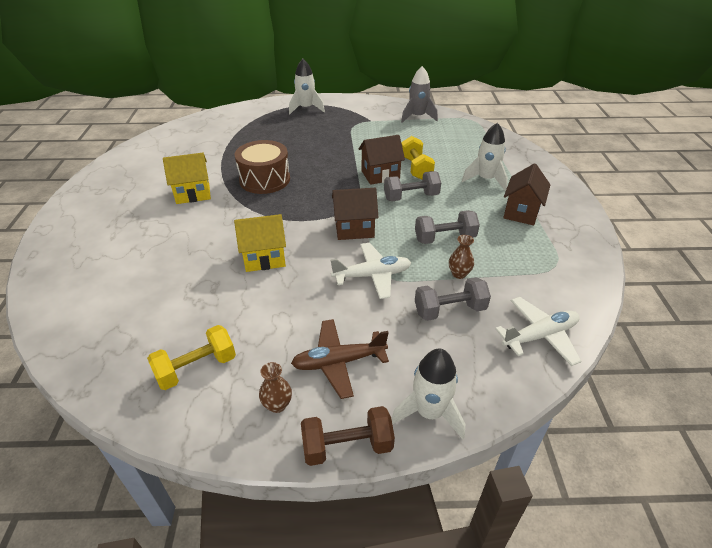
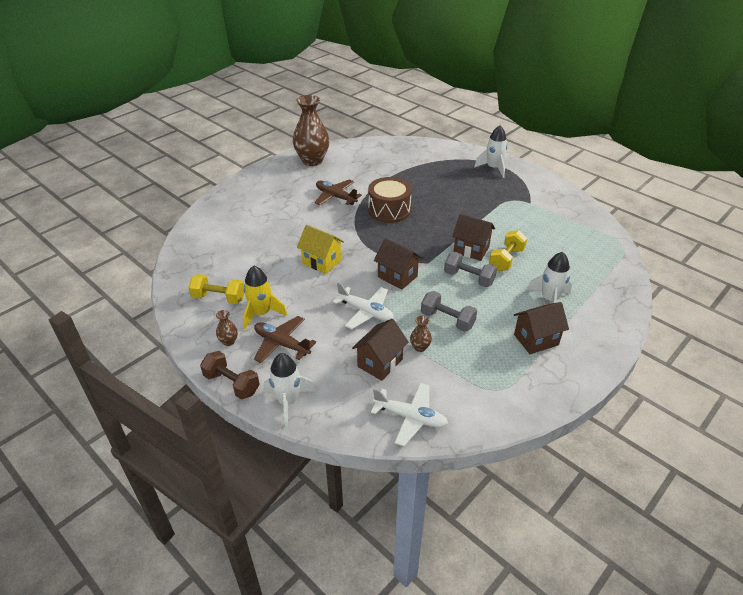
camera: 45 degrees right, 0 degrees up
yellow house [163,153,211,204] -> brown plane [315,179,362,205]
grey rocket [401,66,438,123] -> none
grey dumbbell [415,277,491,321] -> brown house [352,319,409,381]
none -> yellow rocket [243,266,287,329]
none -> brown vase [293,95,330,166]

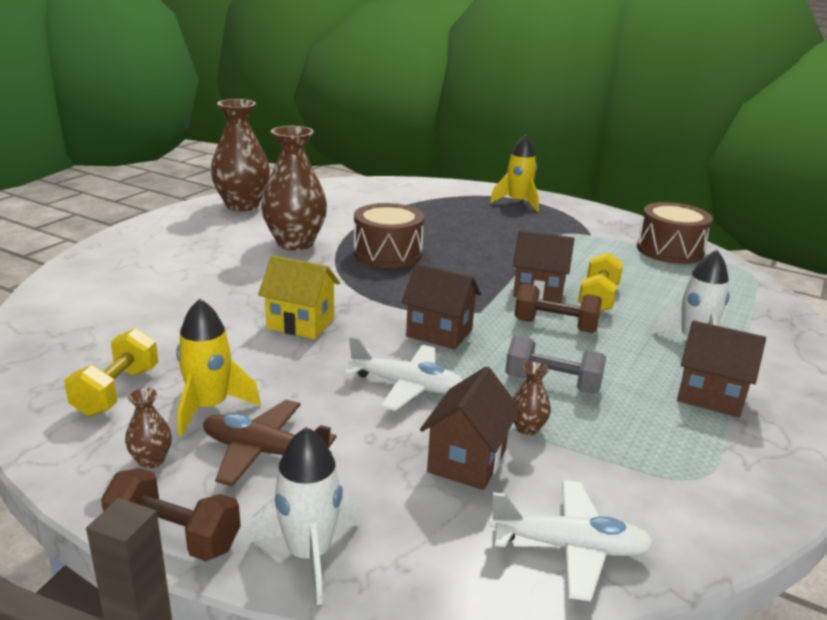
camera: 15 degrees left, 15 degrees down
yellow dumbbell [188,274,244,304] -> yellow dumbbell turned 75 degrees counterclockwise [64,328,158,417]
brown plane [315,179,362,205] -> brown vase [261,126,327,251]
grey dumbbell [444,252,497,287] -> brown dumbbell [515,284,602,333]
white rocket [474,125,507,178] -> yellow rocket [490,134,539,212]
brown house [514,302,569,354] -> brown house turned 60 degrees clockwise [677,320,766,417]
none -> brown drum [637,202,713,264]

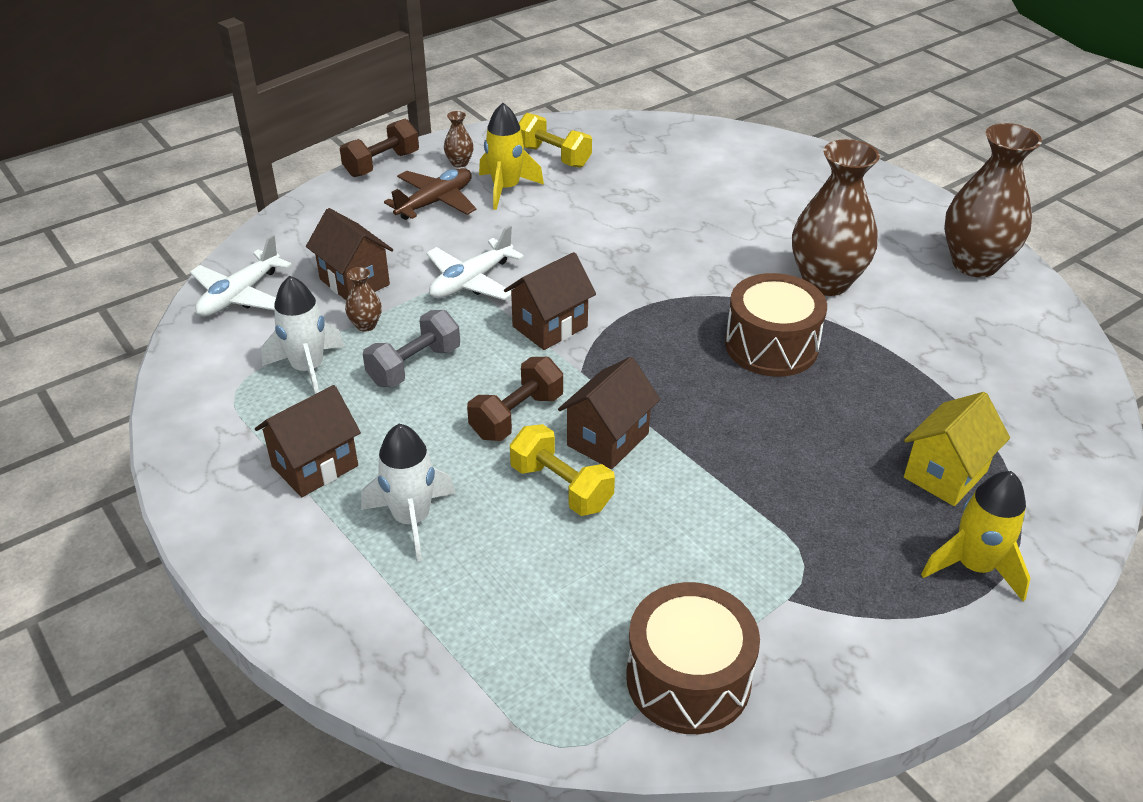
camera: 115 degrees right, 15 degrees up
white rocket [249,427,359,605] -> white rocket moved to [261,276,345,394]
yellow house [258,255,340,339] -> yellow house moved to [904,392,1010,506]

